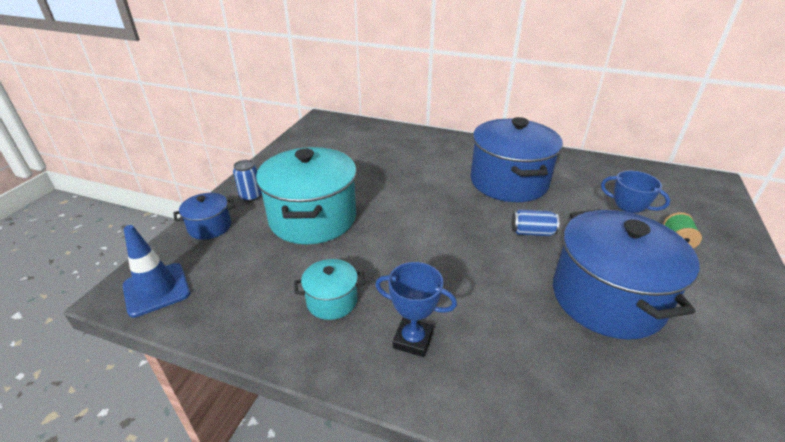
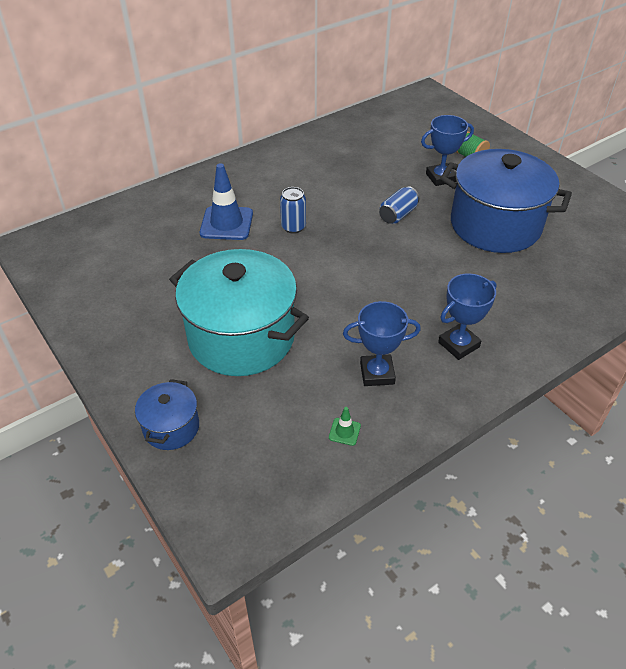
camera: 55 degrees left, 10 degrees up
blue traffic cone [123,225,190,317] -> blue traffic cone moved to [200,163,253,240]
blue can [233,160,262,202] -> blue can moved to [280,187,306,234]
turquoise pot [294,259,366,320] -> blue trophy [343,301,421,386]
blue pot [470,117,563,202] -> none
none -> green traffic cone [329,407,361,446]

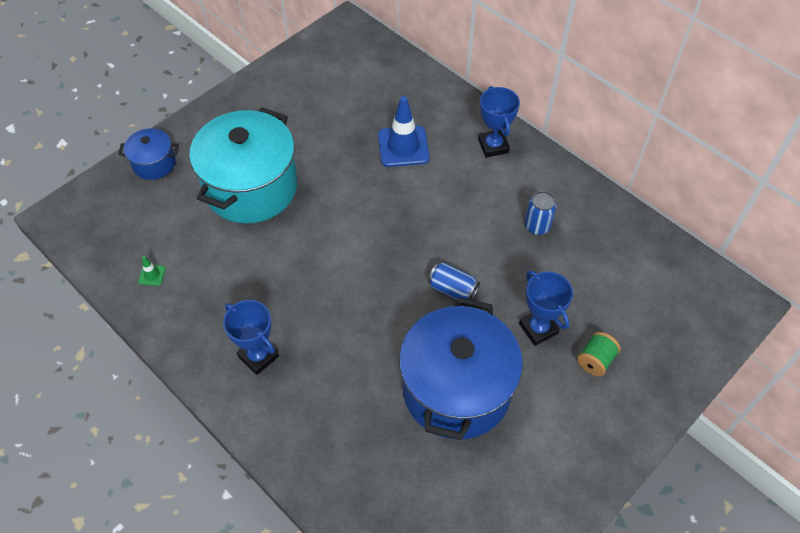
camera: 80 degrees right, 10 degrees up
blue can [280,187,306,234] -> blue can moved to [525,191,557,235]
blue trophy [343,301,421,386] -> blue trophy moved to [478,86,520,158]

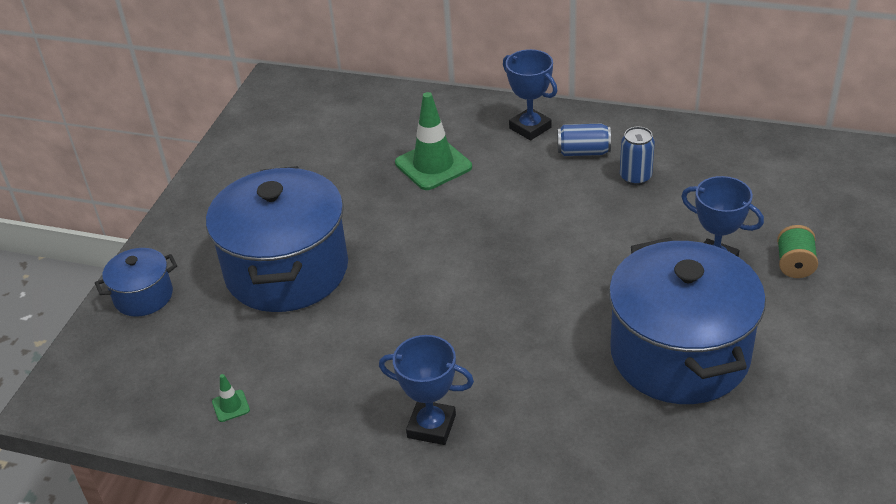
camera: 25 degrees left, 15 degrees down
turquoise pot [189,107,297,224] -> blue pot [206,166,348,312]
blue traffic cone [378,96,430,167] -> green traffic cone [395,92,472,190]
blue can [428,262,480,300] -> blue can moved to [557,124,611,156]

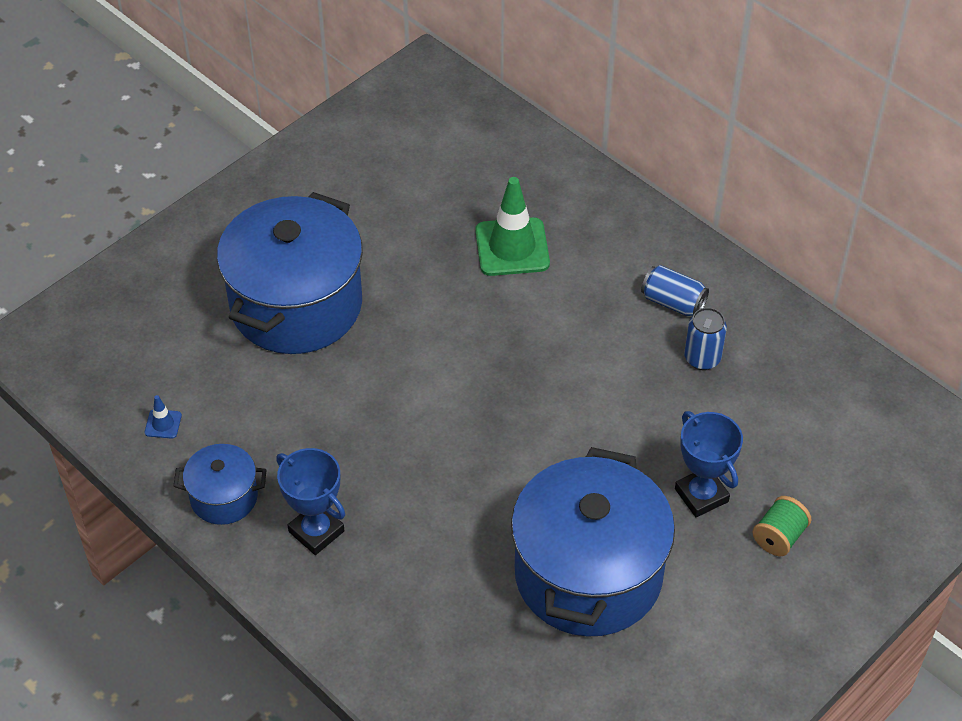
camera: 25 degrees right, 10 degrees up
blue pot [95,248,177,317] -> blue pot moved to [174,444,267,525]
green traffic cone [212,374,250,422] -> blue traffic cone [145,395,182,439]
blue trophy [503,49,557,141] -> none

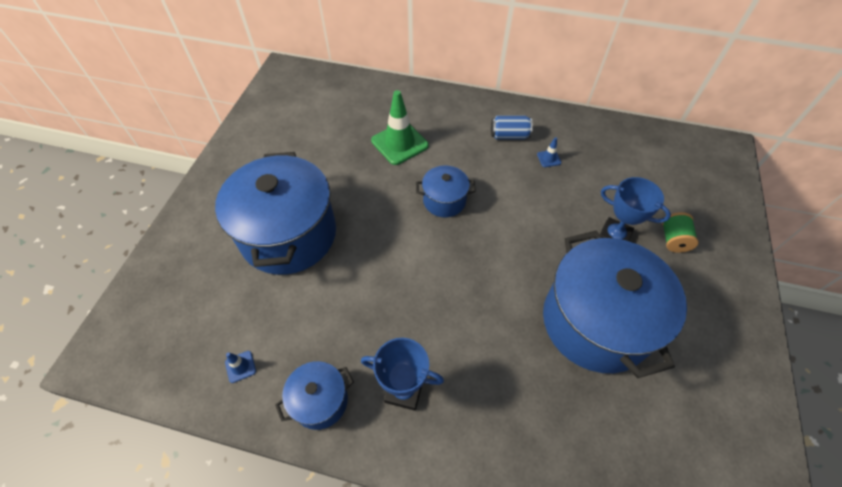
camera: 30 degrees left, 5 degrees up
blue can [684,308,727,370] -> blue traffic cone [537,137,561,167]
none -> blue pot [416,165,476,217]

